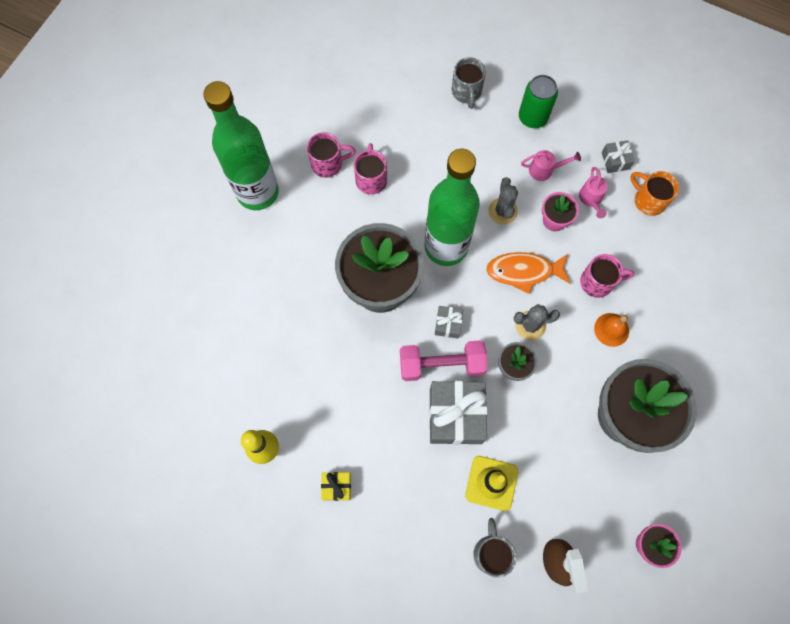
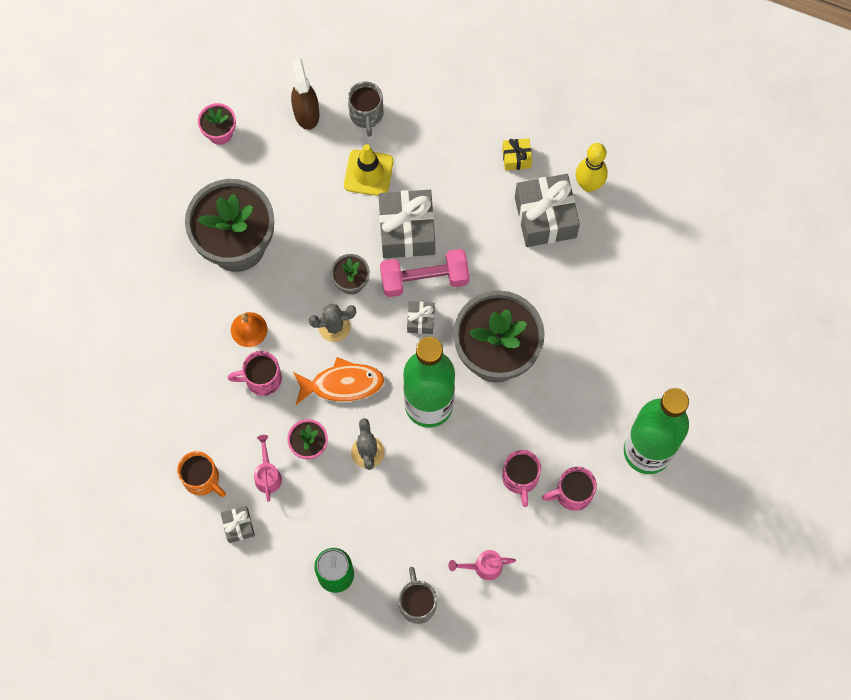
camera: 175 degrees right, 0 degrees up
pink watering can [521,150,581,181] -> pink watering can moved to [449,550,516,580]
none -> grey gift [515,174,580,247]

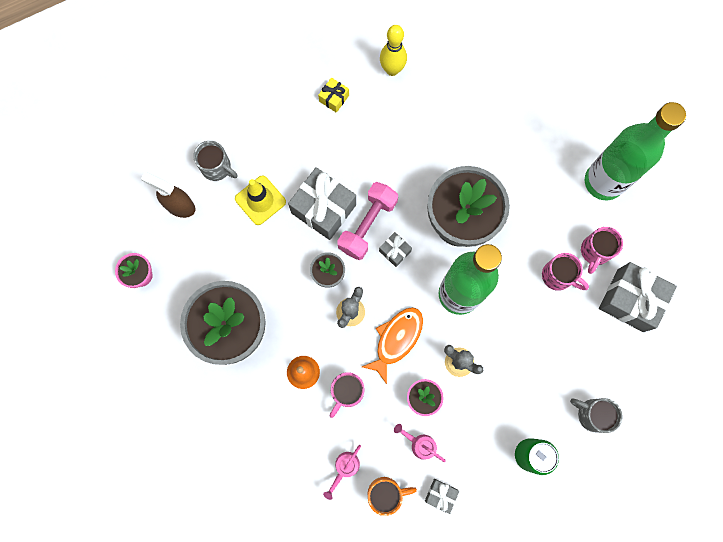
camera: 50 degrees left, 5 degrees up
pink watering can [449,550,516,580] -> pink watering can moved to [323,445,361,500]
grey gift [515,174,580,247] -> grey gift moved to [599,262,677,332]

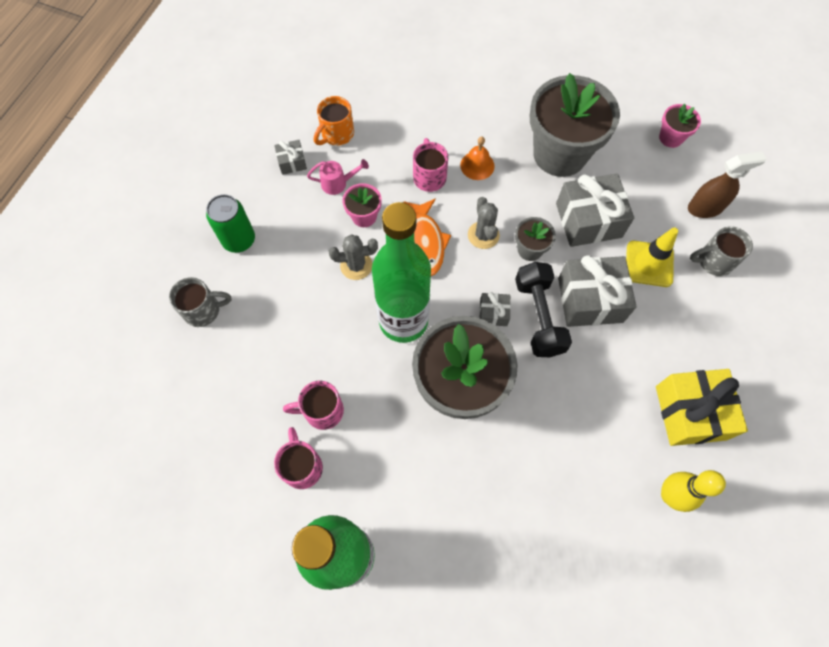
camera: 140 degrees right, 10 degrees down
yellow gift [318,78,349,113] -> yellow gift [656,369,748,446], size x2.07
pink watering can [323,445,361,500] -> none
pink dumbbell [337,182,398,260] -> black dumbbell [515,262,572,357]
grey gift [599,262,677,332] -> grey gift moved to [556,173,634,247]

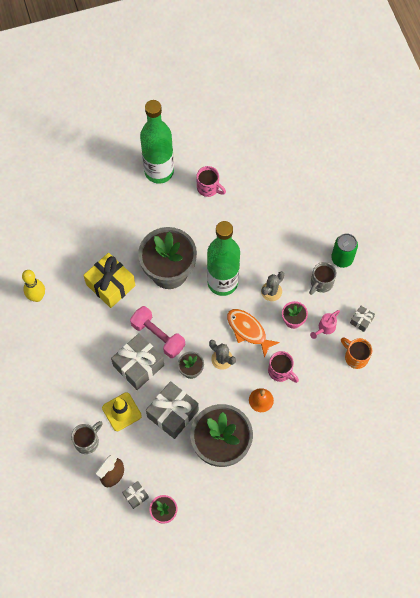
camera: 140 degrees right, 0 degrees up
grey mug [169,277,231,327] -> grey mug moved to [309,262,337,295]
pink mug [283,381,344,430] -> none
orange mug [314,96,354,146] -> orange mug turned 45 degrees counterclockwise [341,337,372,369]
grey gift [479,292,511,326] -> grey gift moved to [122,481,149,509]
black dumbbell [515,262,572,357] -> pink dumbbell [130,306,185,358]
yellow gift [656,369,748,446] -> yellow gift moved to [83,253,136,308]

